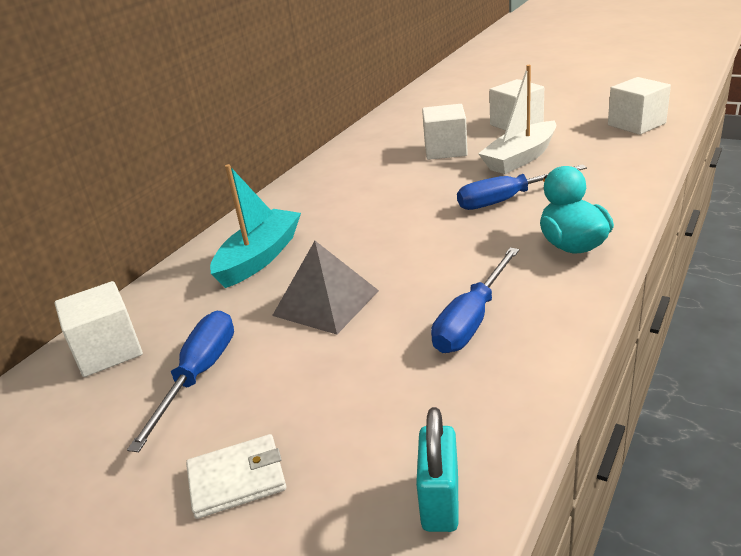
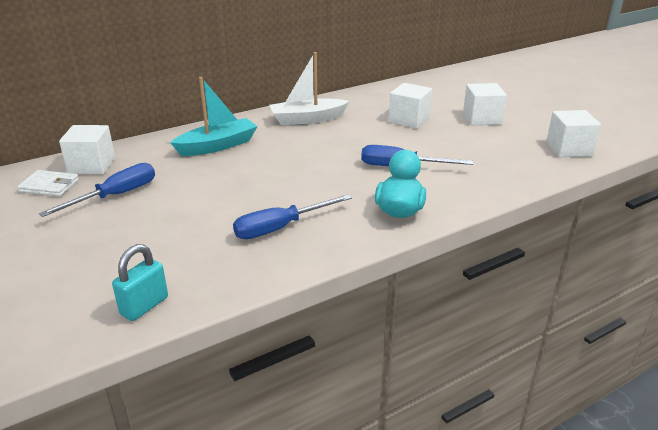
camera: 25 degrees right, 0 degrees up
white wallet [186,434,287,519] -> white wallet moved to [17,170,79,197]
grey pyramid [272,241,379,335] -> none
white boat [478,65,556,174] -> white boat moved to [269,52,350,125]

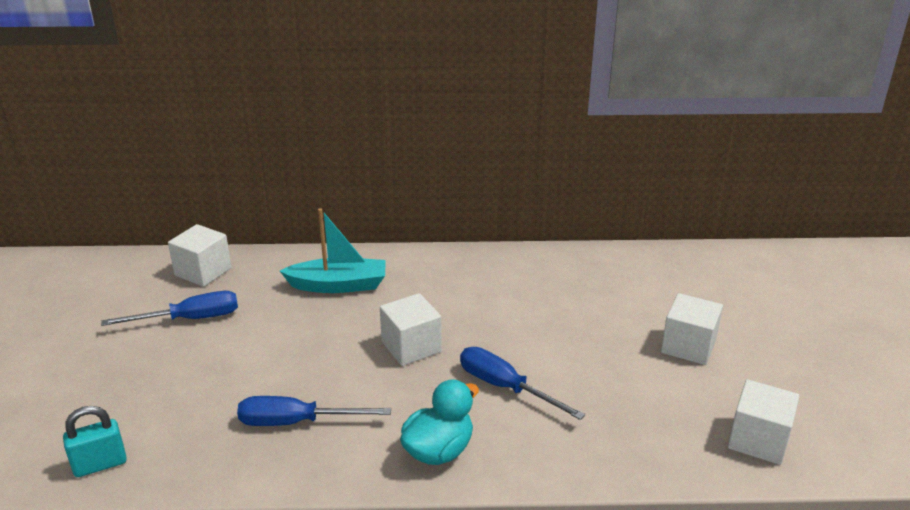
camera: 30 degrees right, 0 degrees up
white wallet [17,170,79,197] -> none
white boat [269,52,350,125] -> none
white cube [389,83,432,129] -> white cube moved to [380,293,442,366]

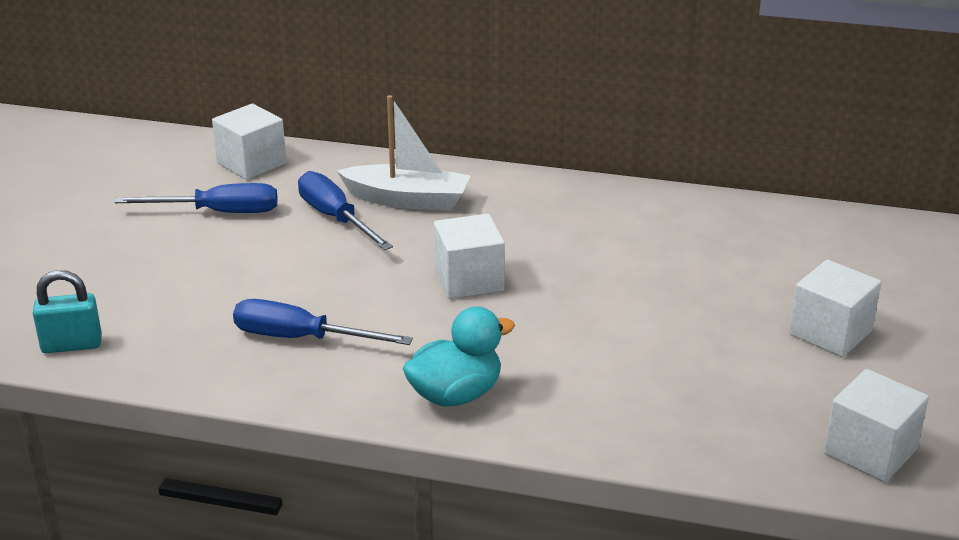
camera: 15 degrees right, 0 degrees up
turquoise boat [280,208,386,293] -> white boat [337,95,470,211]
blue screwdriver [460,347,585,420] -> blue screwdriver moved to [298,171,393,250]

